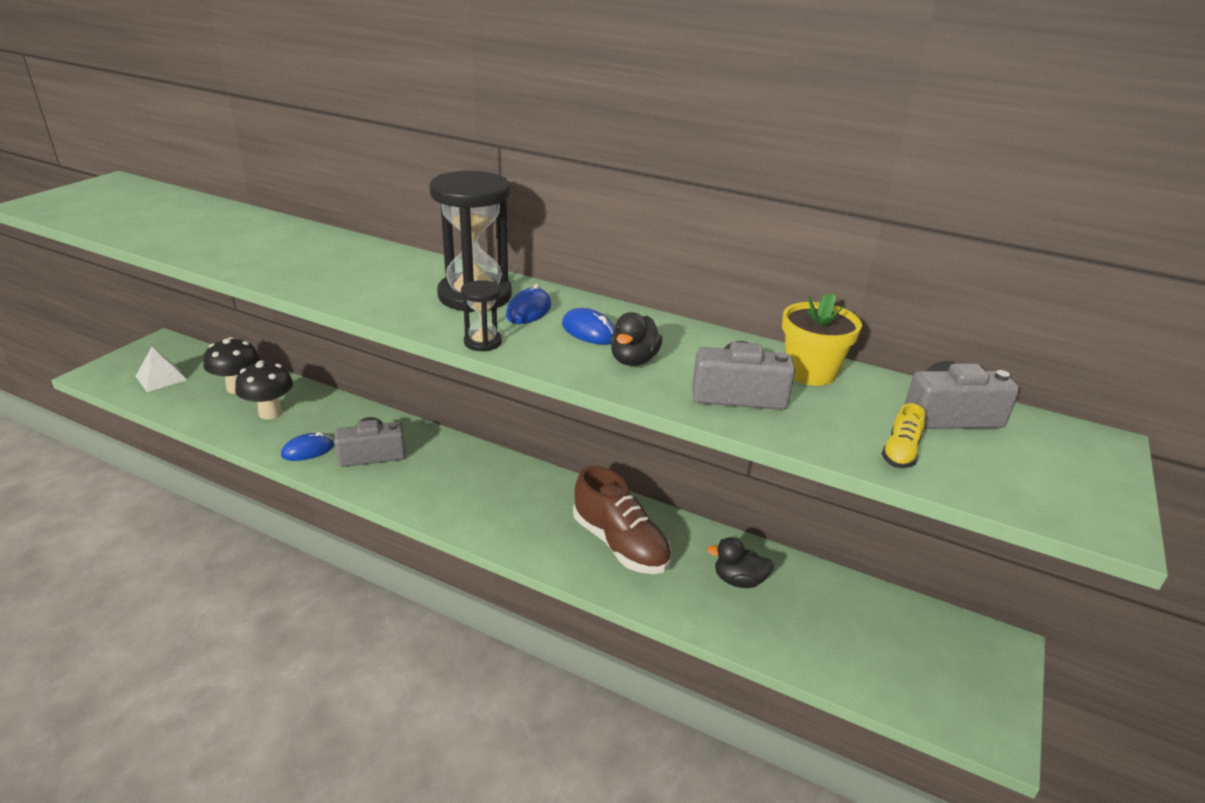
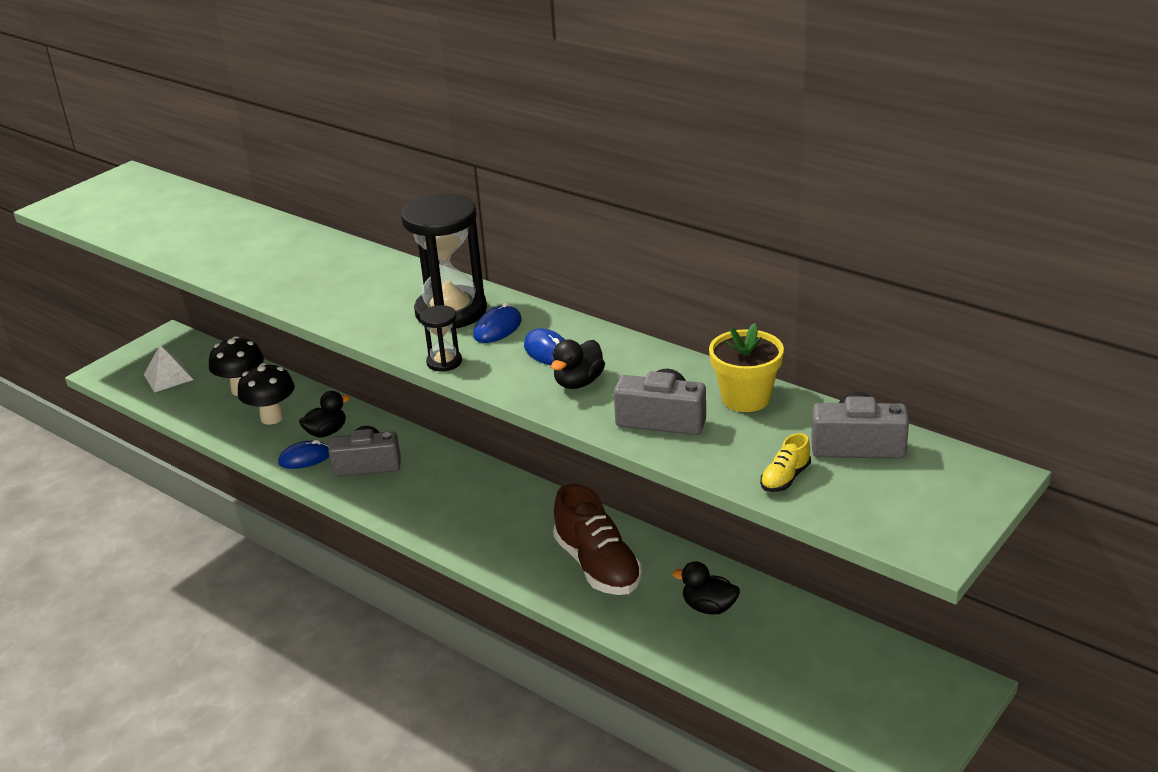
camera: 15 degrees right, 0 degrees up
none -> black duck [299,391,350,437]

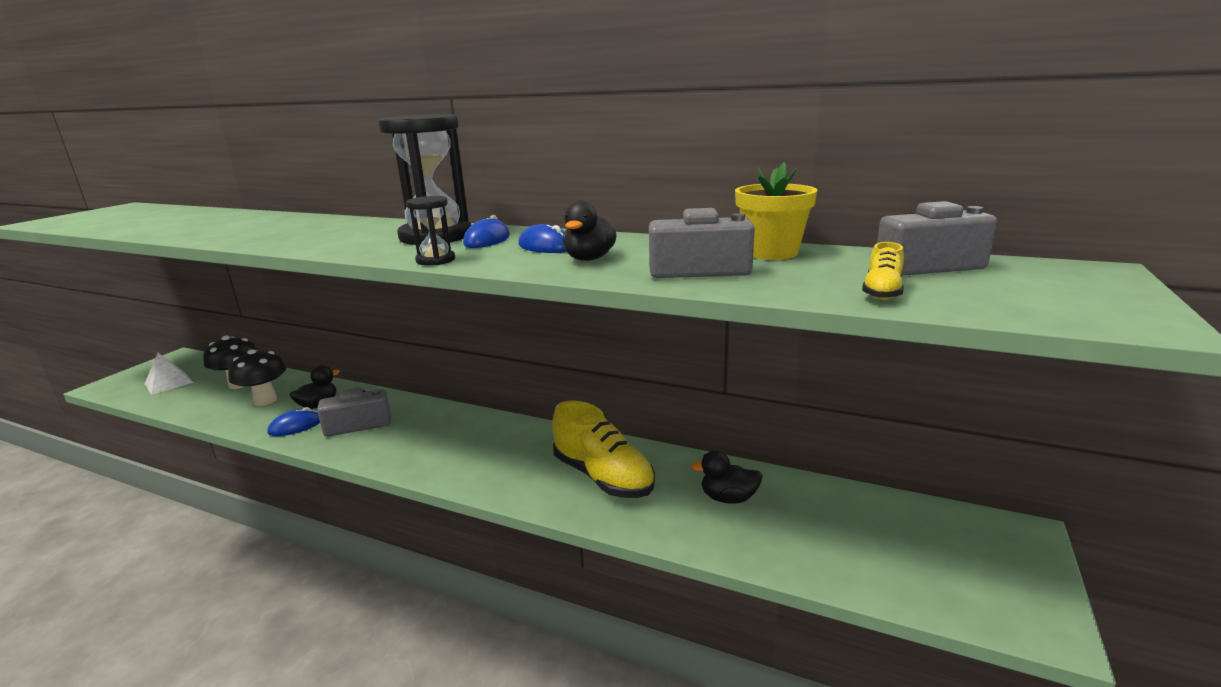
camera: 15 degrees left, 10 degrees down
brown shoe [553,484,642,595] -> yellow shoe [552,400,655,498]

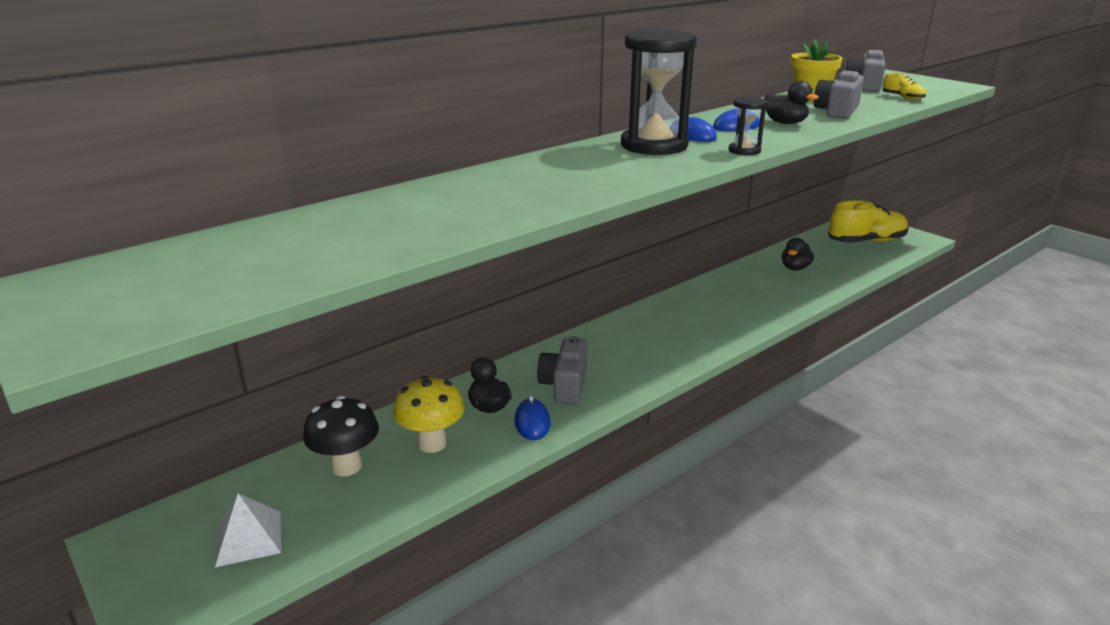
camera: 65 degrees left, 5 degrees up
black mushroom [228,349,286,406] -> yellow mushroom [393,376,465,453]
yellow shoe [552,400,655,498] -> yellow shoe moved to [828,200,909,243]

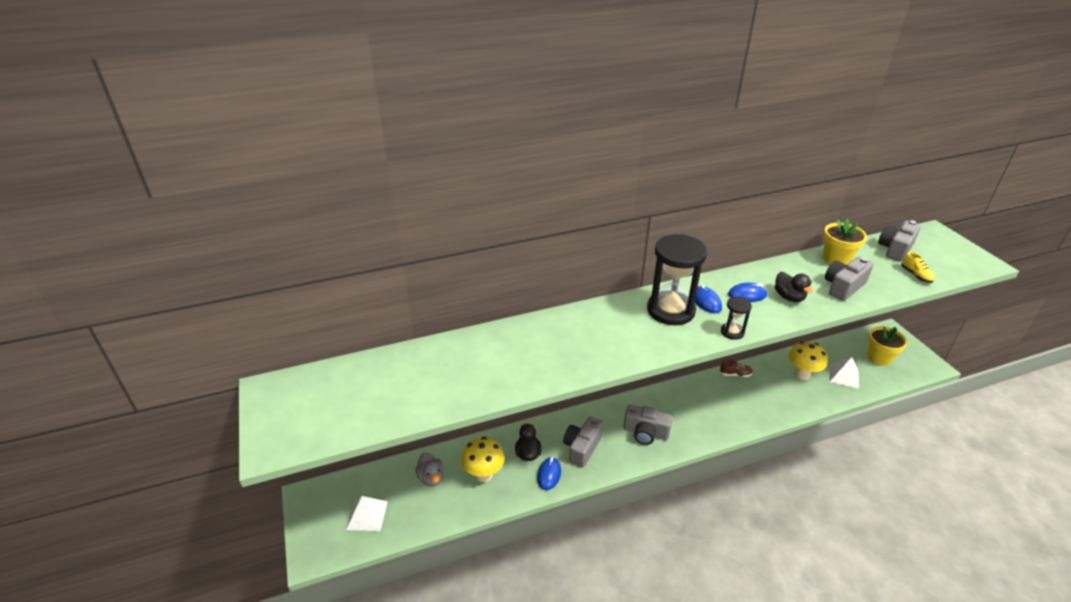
camera: 20 degrees right, 10 degrees up
black mushroom [303,396,379,476] -> grey duck [415,453,444,487]
black duck [782,238,814,271] -> yellow mushroom [789,341,828,380]
yellow shoe [828,200,909,243] -> yellow flower pot [867,326,907,366]
none -> grey camera [623,405,673,445]
none -> brown shoe [720,360,753,377]
none -> white pyramid [829,357,859,389]

